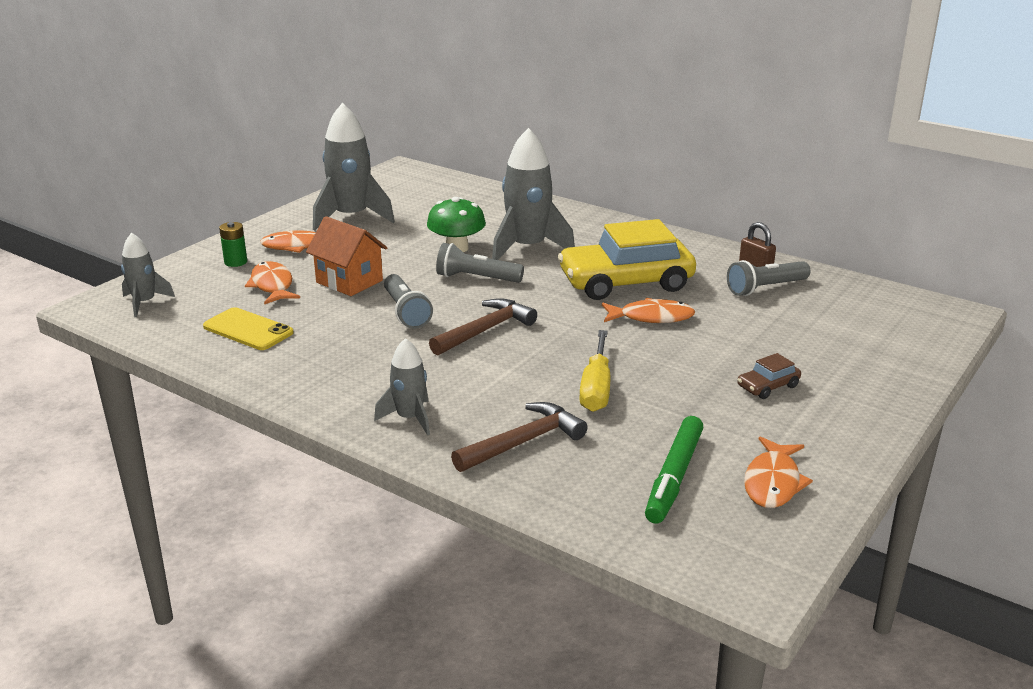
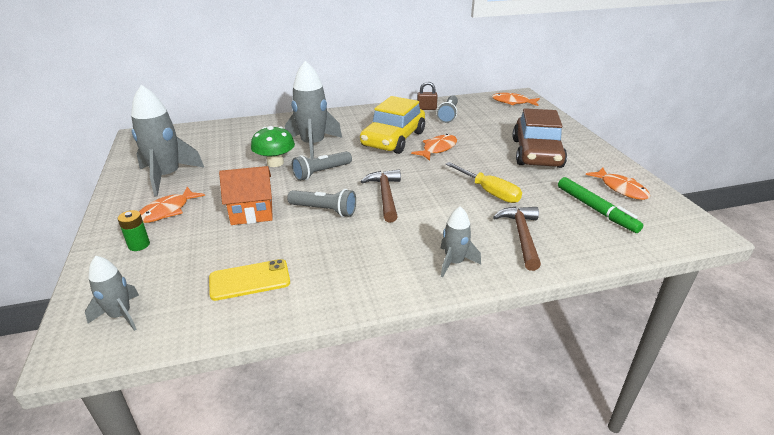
camera: 50 degrees left, 5 degrees up
orange fish [245,261,300,305] -> orange fish moved to [492,93,540,106]
brown car [737,353,801,399] -> brown car [512,108,567,168], size x2.40

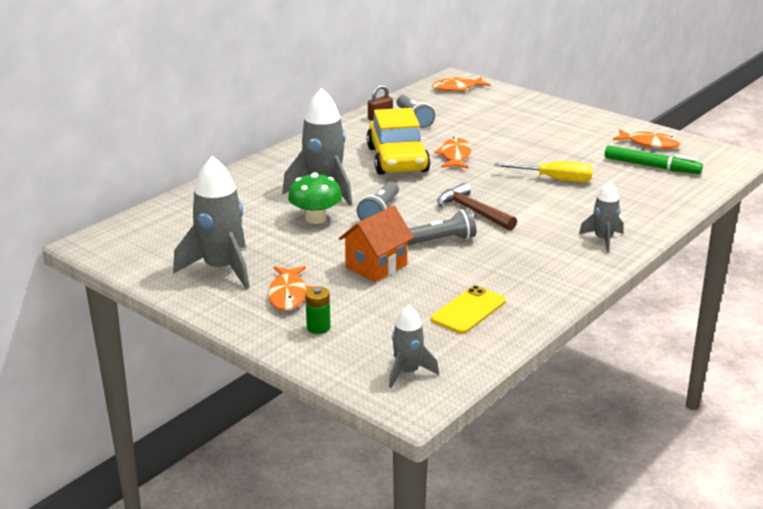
camera: 35 degrees left, 5 degrees down
brown hammer [493,207,541,271] -> none
brown car [512,108,567,168] -> none

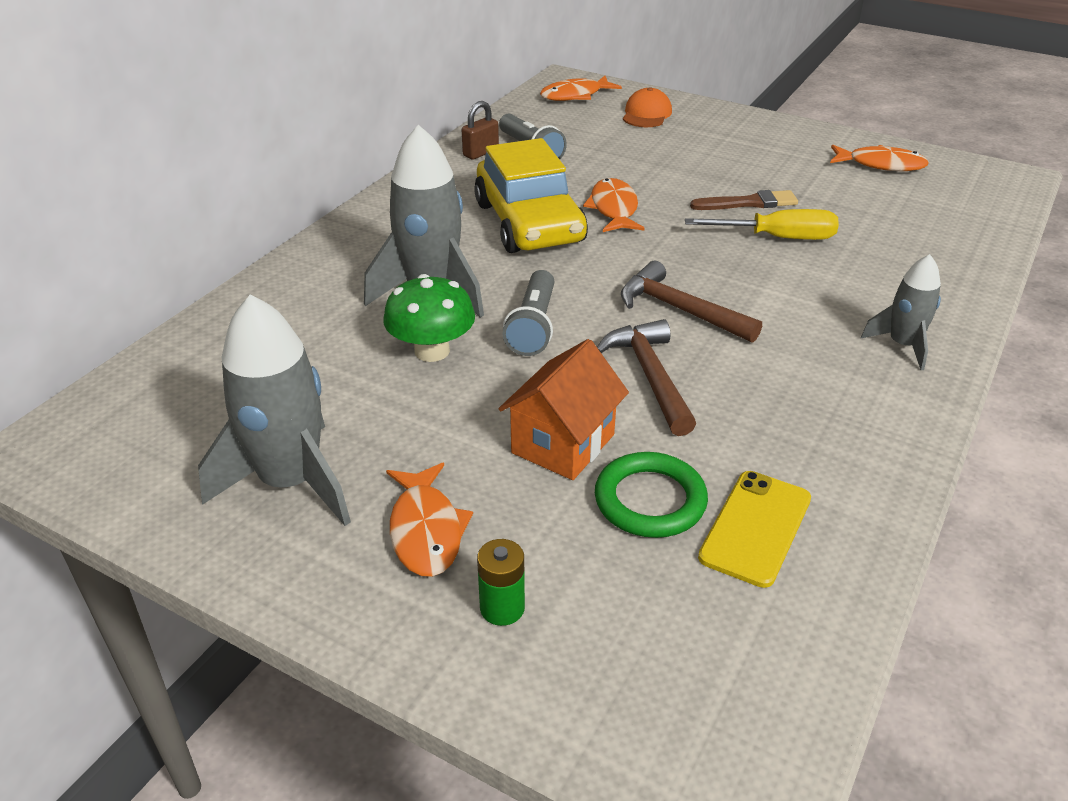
camera: 10 degrees left, 10 degrees up
grey rocket [389,305,439,388] -> none
grey flashlight [407,209,476,246] -> brown hammer [597,319,696,436]
green marker [604,145,703,174] -> none
none -> green ring [595,452,708,538]
none -> orange cap [623,87,672,127]
none -> brown brush [690,190,798,210]

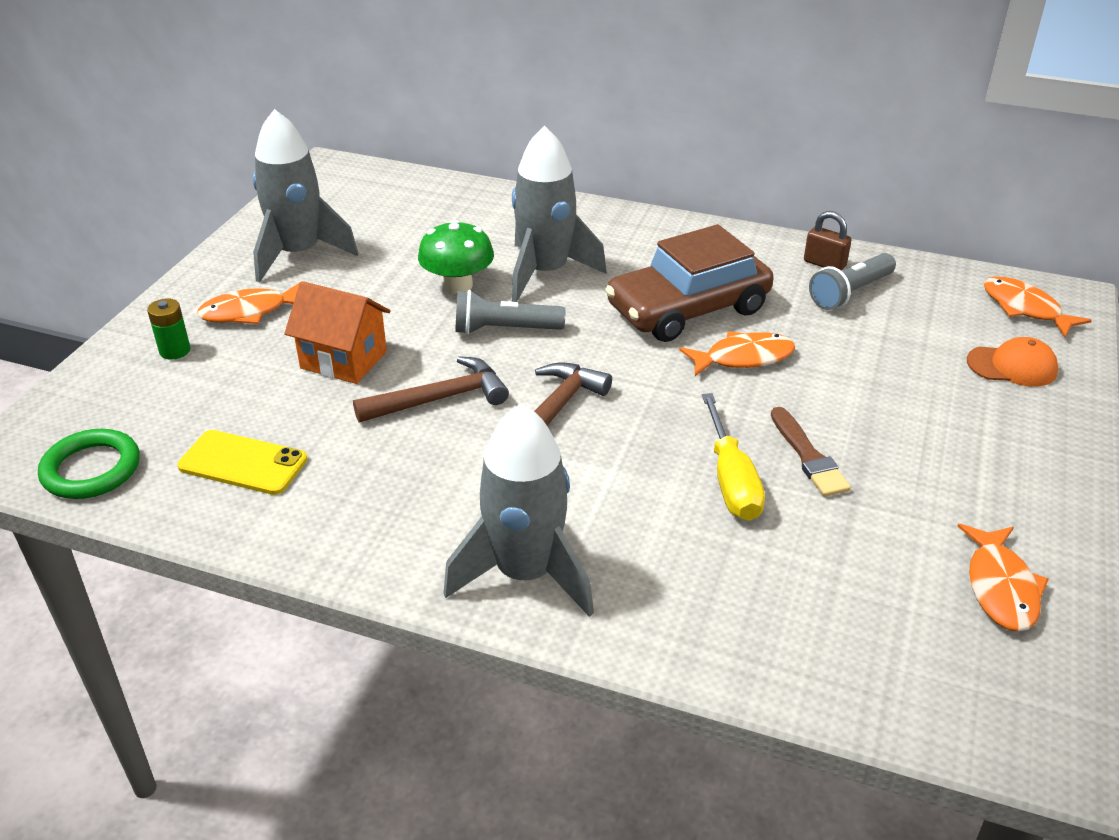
camera: 80 degrees right, 0 degrees up
yellow car [474,138,588,253] -> brown car [605,224,774,342]
green ring [595,452,708,538] -> green ring moved to [38,429,140,499]
grey rocket [861,254,941,370] -> grey rocket [444,404,594,617], size x1.79

